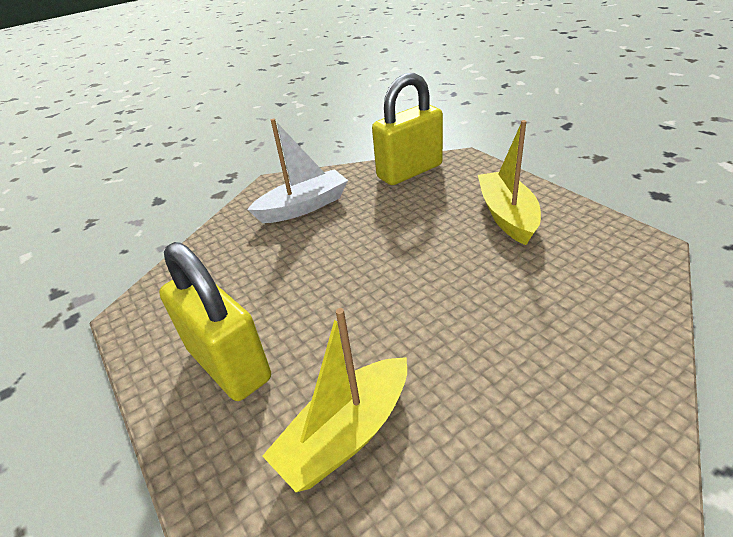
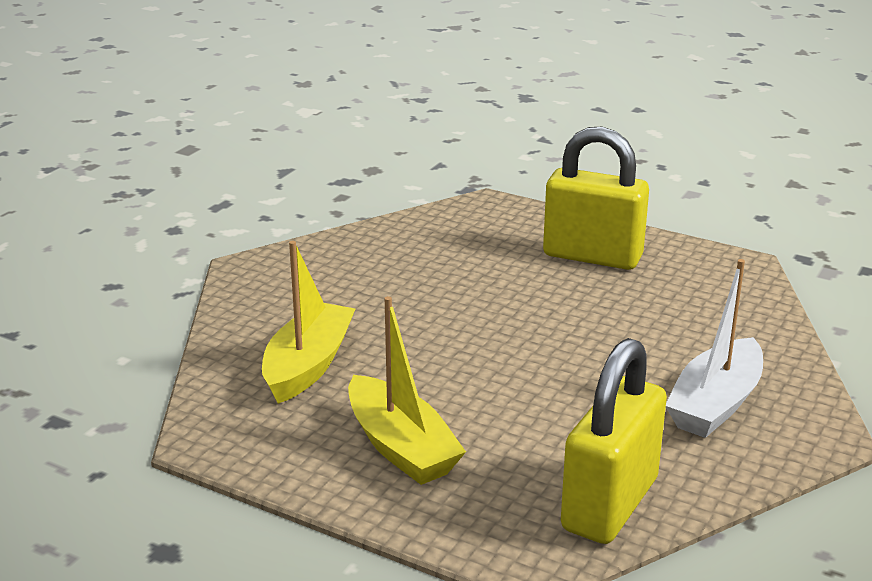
camera: 150 degrees right, 10 degrees down
yellow boat [262,308,407,492] -> yellow boat moved to [262,241,355,404]

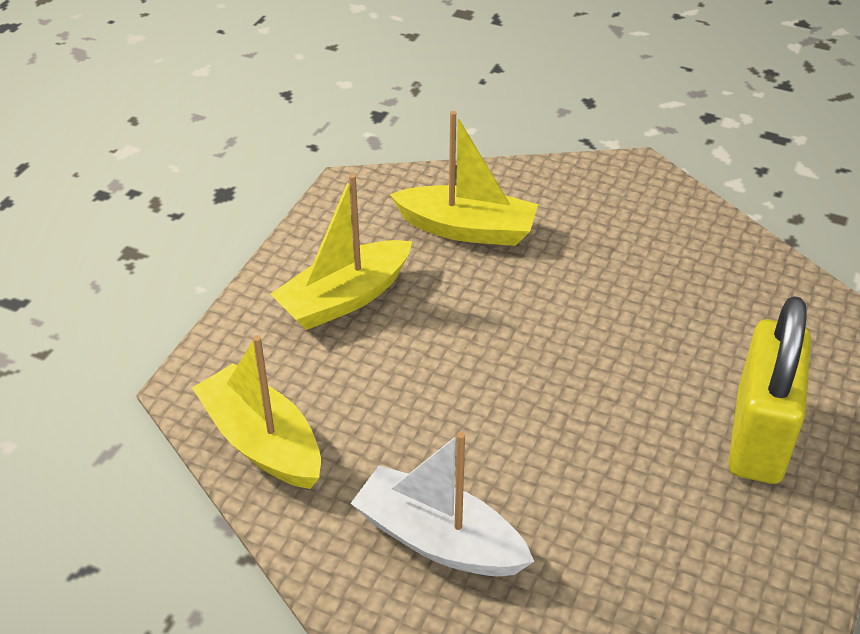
camera: 85 degrees right, 15 degrees up
yellow padlock [561,338,667,544] -> yellow boat [192,335,321,489]

